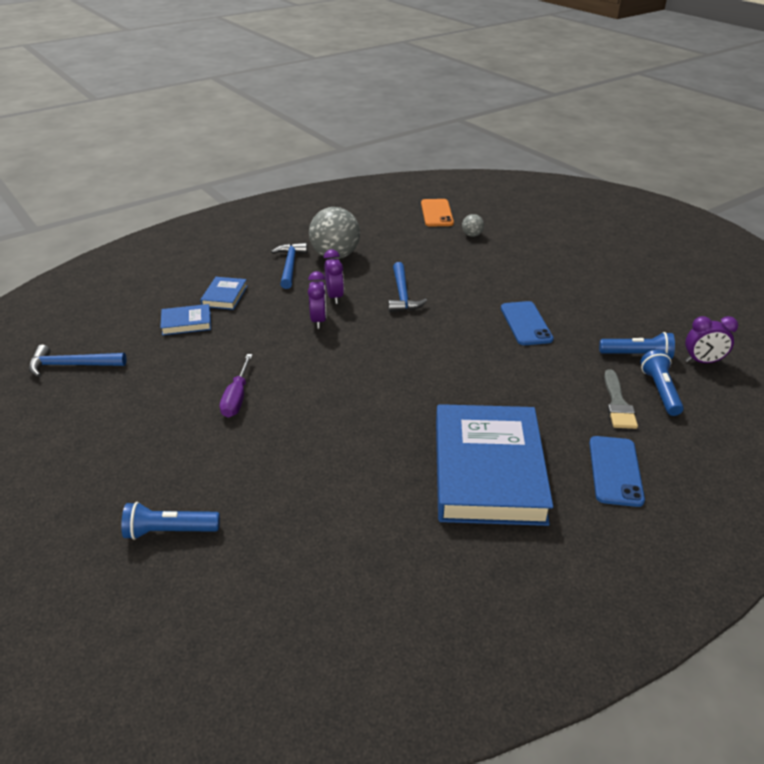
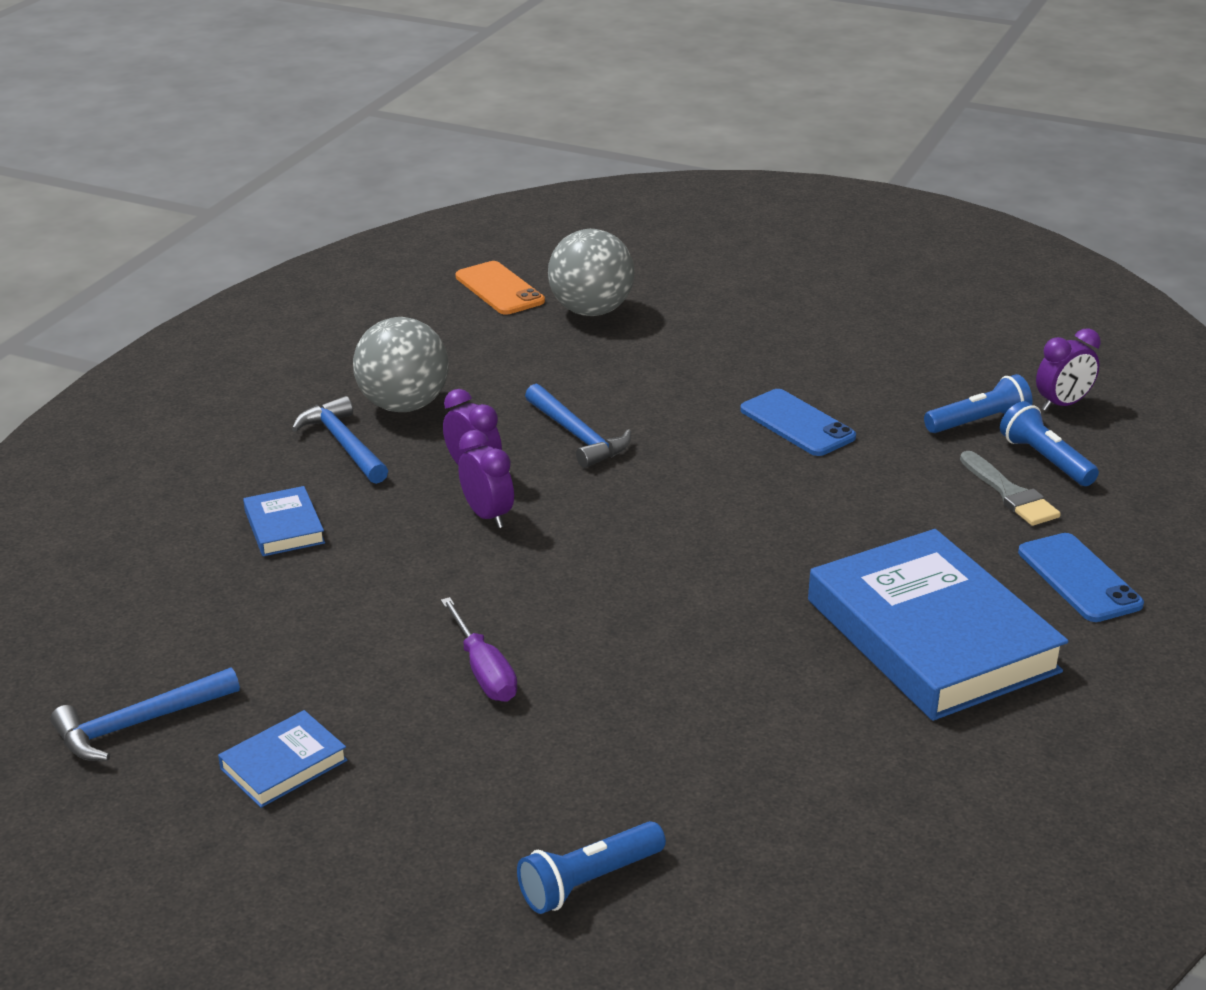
camera: 30 degrees left, 5 degrees down
blue book [160,304,211,335] -> blue book moved to [218,710,347,808]
grey ball [462,214,484,237] -> grey ball [548,229,635,316], size x2.19

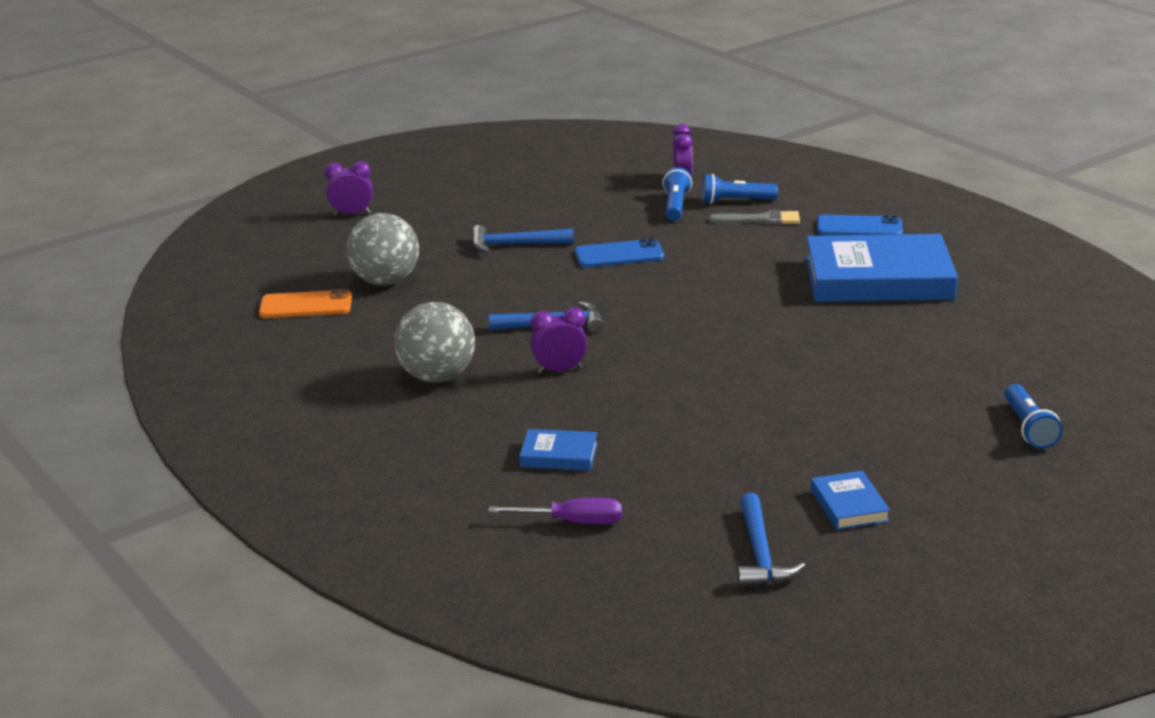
camera: 60 degrees left, 5 degrees down
blue hammer [292,396,388,484] -> blue hammer moved to [472,225,574,253]
purple screwdriver [441,597,517,702] -> purple screwdriver moved to [488,498,622,524]
purple clock [458,430,514,528] -> purple clock moved to [325,161,373,216]

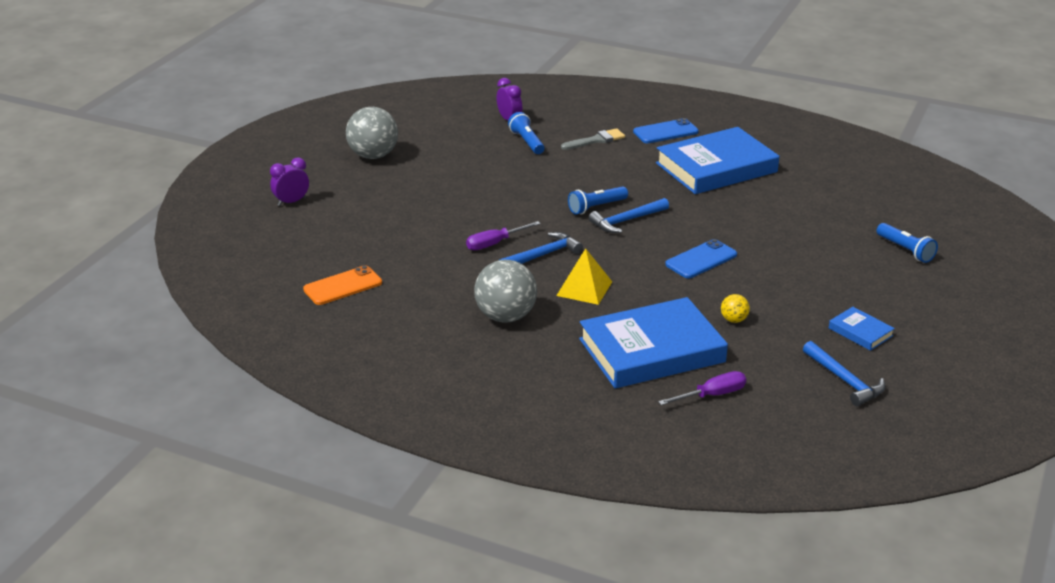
camera: 30 degrees left, 5 degrees up
grey ball [346,213,419,285] -> grey ball moved to [346,107,398,159]
blue hammer [472,225,574,253] -> blue hammer moved to [589,198,669,233]
blue book [519,429,598,471] -> blue book [579,297,728,389], size x2.30
purple clock [531,307,587,373] -> yellow pyramid [556,248,612,305]
blue phone [575,238,664,268] -> blue phone moved to [665,239,737,278]
blue flashlight [702,174,778,204] -> blue flashlight moved to [568,186,628,215]
none -> purple screwdriver [466,221,541,250]
none -> yellow ball [721,294,750,323]

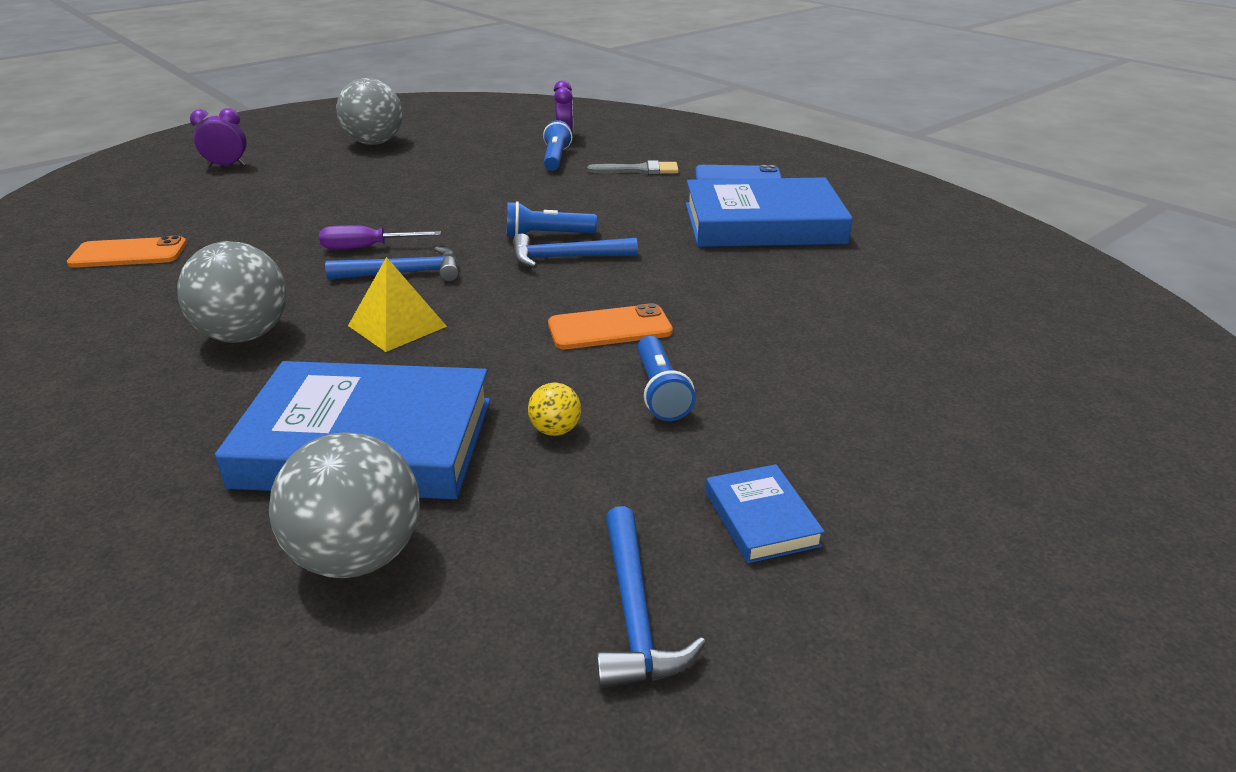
camera: 25 degrees right, 0 degrees up
purple screwdriver [658,371,746,405] -> grey ball [269,432,420,578]
blue phone [665,239,737,278] -> orange phone [548,303,673,349]
blue flashlight [877,223,938,263] -> blue flashlight moved to [637,336,696,421]

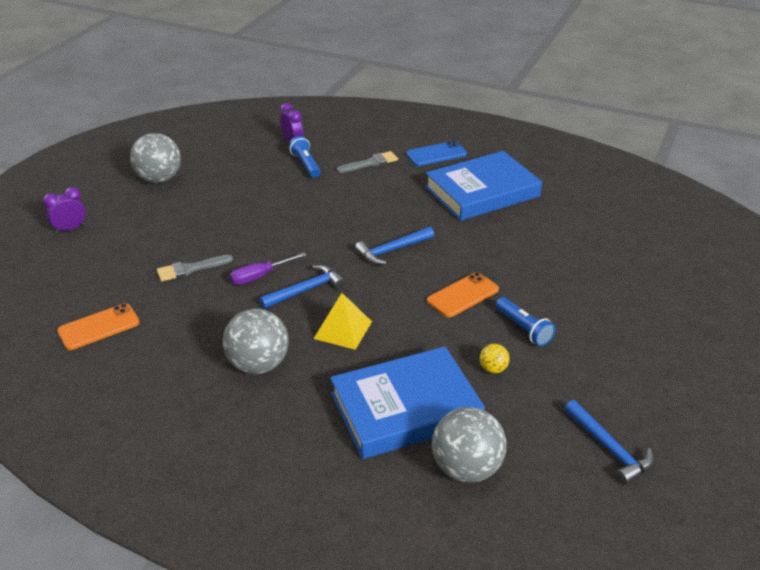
camera: 25 degrees left, 5 degrees up
blue flashlight [507,201,597,237] -> none
blue book [706,464,825,563] -> none
none -> grey brush [157,255,233,282]

